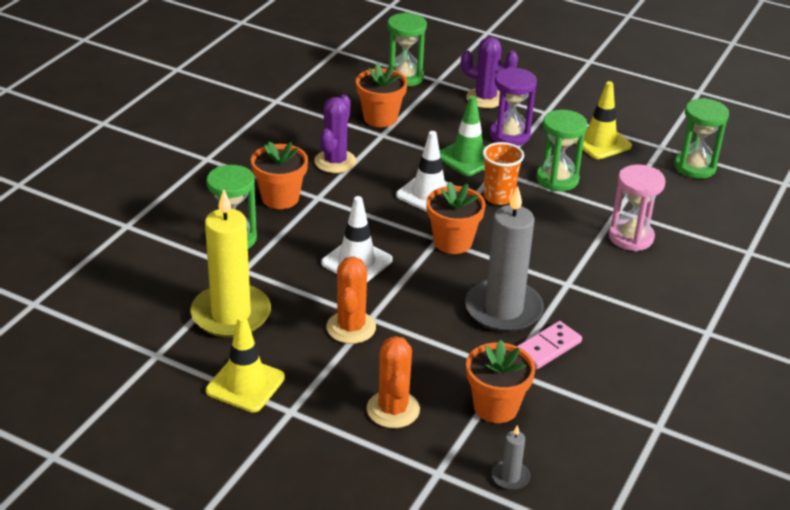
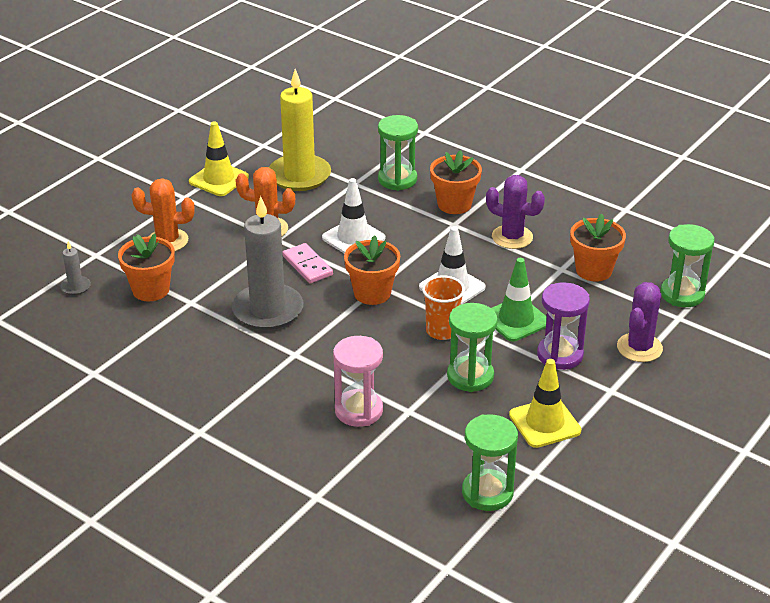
camera: 100 degrees right, 0 degrees up
pink domino [517,321,582,369] -> pink domino moved to [282,243,333,283]

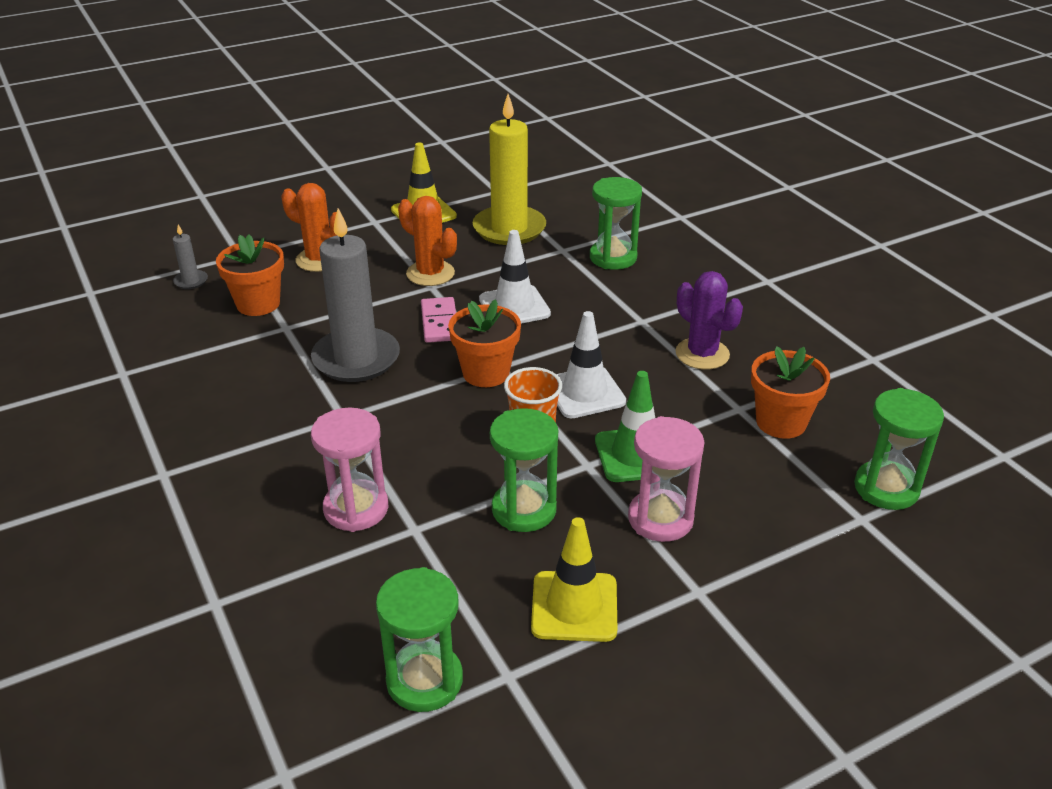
camera: 25 degrees right, 0 degrees up
orange flower pot [430,150,482,214] -> none
purple hourglass [537,282,590,370] -> pink hourglass [628,416,704,542]
purple cactus [617,282,663,362] -> none

